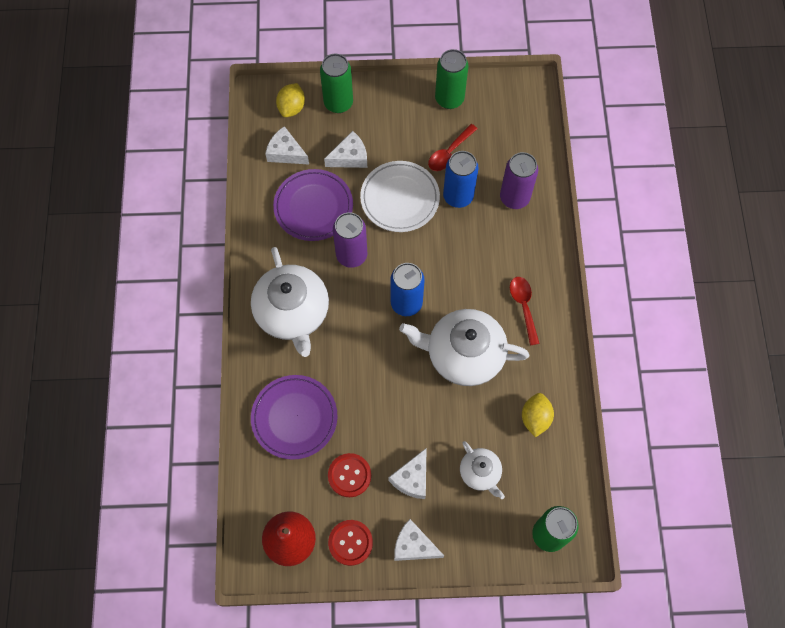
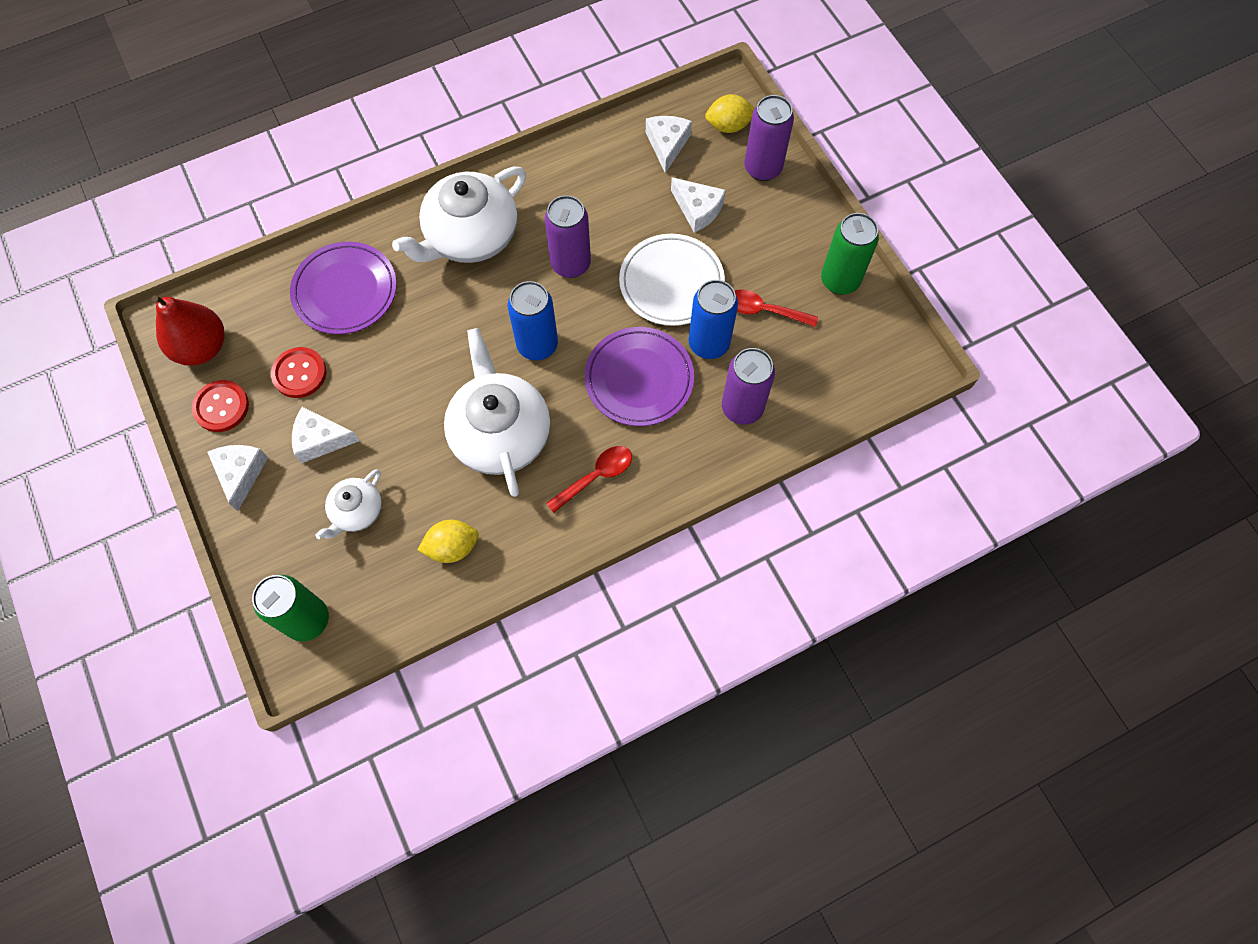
camera: 65 degrees right, 0 degrees up
purple plate [273,169,353,241] -> purple plate moved to [585,327,694,426]
green can [320,54,353,113] -> purple can [744,95,794,181]

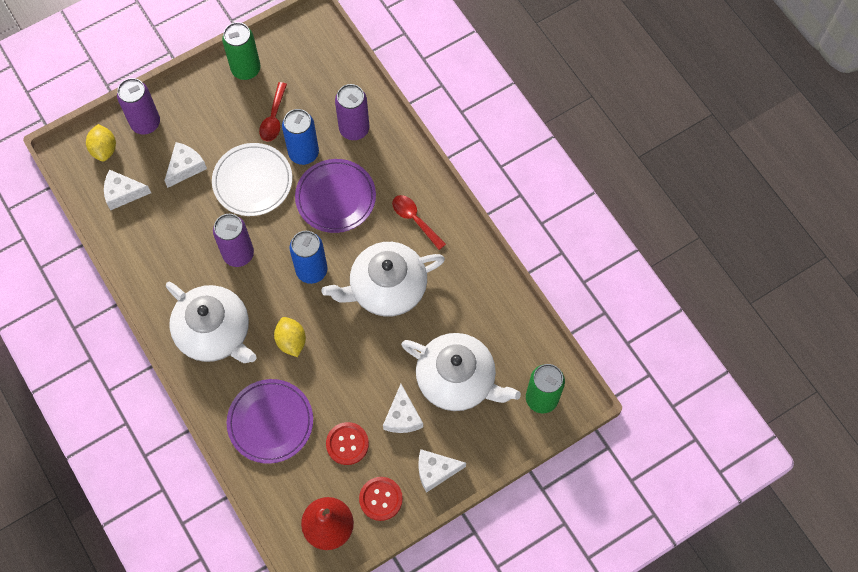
camera: 95 degrees left, 0 degrees up
white teapot [315,469,382,539] -> white teapot [401,333,521,411], size x1.93
yellow lemon [418,520,479,563] -> yellow lemon moved to [274,317,306,357]

